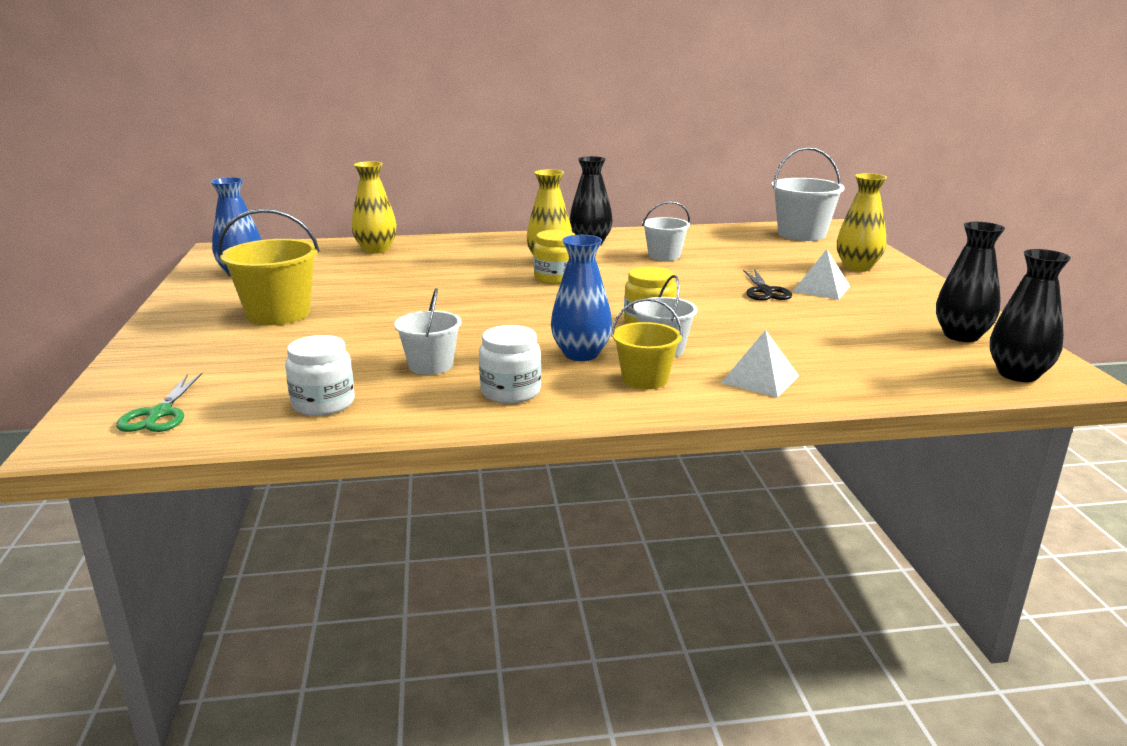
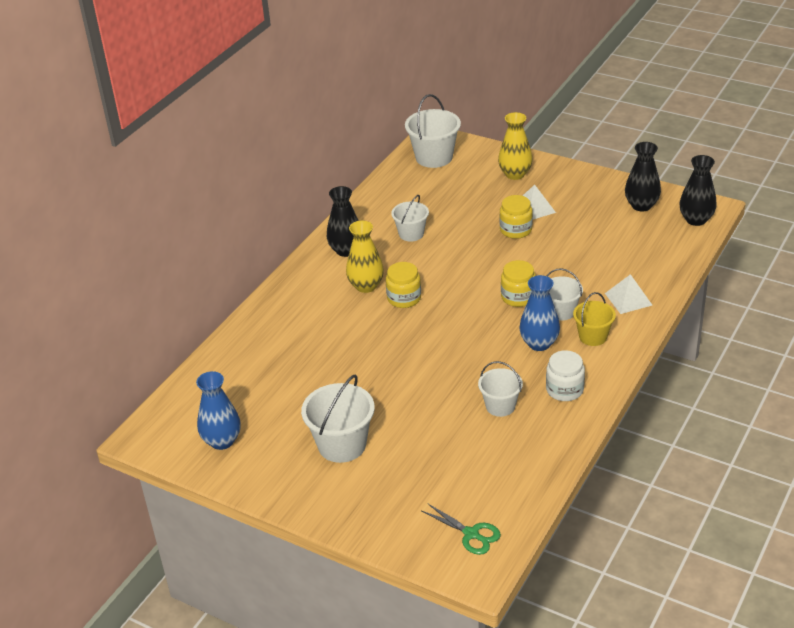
camera: 50 degrees left, 15 degrees up
yellow bucket [218,208,320,325] -> white bucket [301,375,375,463]
white jar [285,335,355,416] -> none
yellow vase [352,161,397,254] -> none
black scissors [743,269,792,301] -> yellow jar [499,195,533,239]

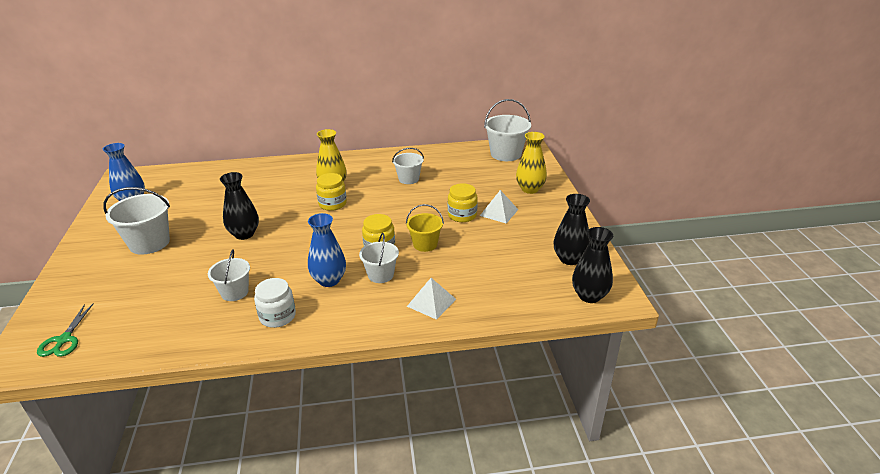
camera: 50 degrees right, 5 degrees down
black vase [327,186,359,257] -> black vase moved to [220,172,259,240]
yellow bucket [573,292,616,346] -> yellow bucket moved to [406,204,444,252]

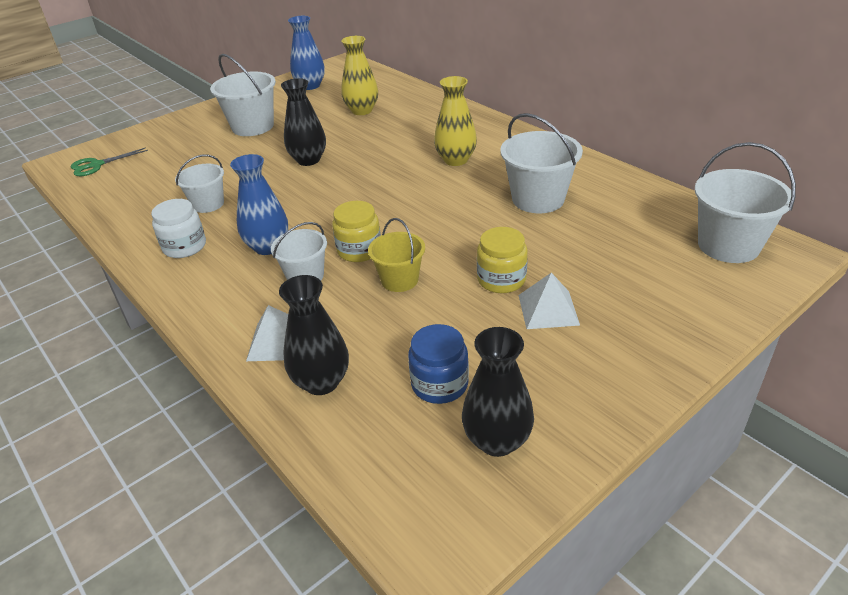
camera: 60 degrees right, 5 degrees up
yellow jar [316,173,347,211] -> none
white bucket [392,148,424,184] -> white bucket [500,113,583,213], size x1.60
yellow vase [516,132,547,194] -> yellow vase moved to [341,36,378,115]
black vase [572,227,613,303] -> black vase moved to [279,275,349,395]
none -> blue jar [408,324,469,404]

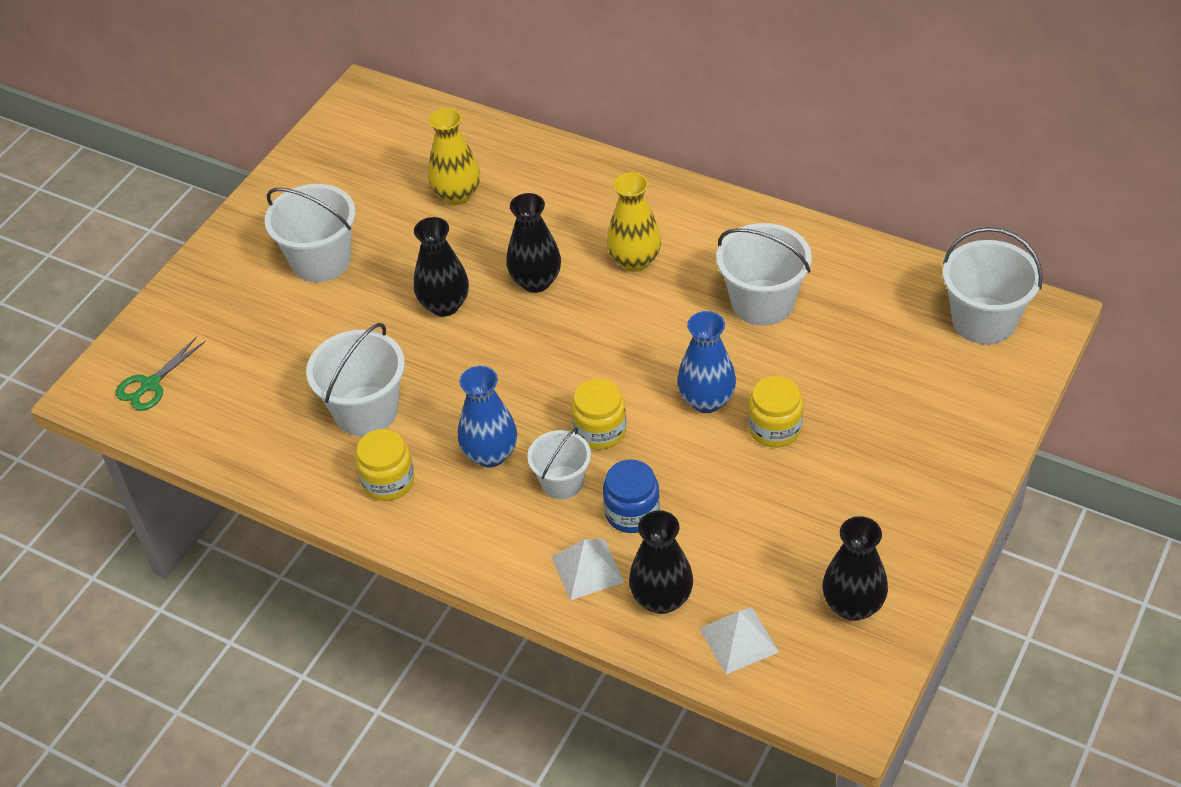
camera: 20 degrees left, 10 degrees up
white jar [151,199,206,258] -> yellow jar [355,429,415,501]
white bucket [175,154,224,213] -> white bucket [306,323,405,436], size x1.60
blue vase [288,16,325,90] -> blue vase moved to [677,311,736,413]
yellow bucket [368,218,425,292] -> none
blue jar [408,324,469,404] -> blue jar moved to [603,459,660,533]
white pyramid [518,273,580,329] -> white pyramid moved to [699,607,779,674]
none -> black vase [506,193,561,293]

